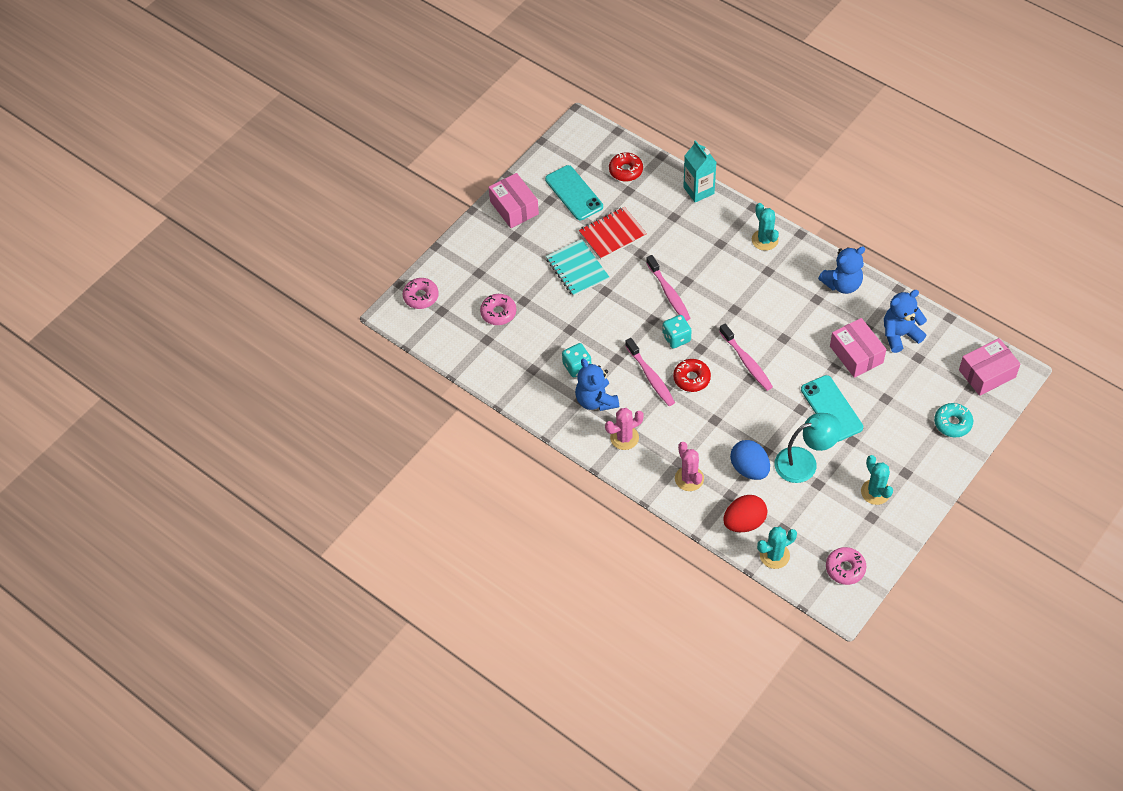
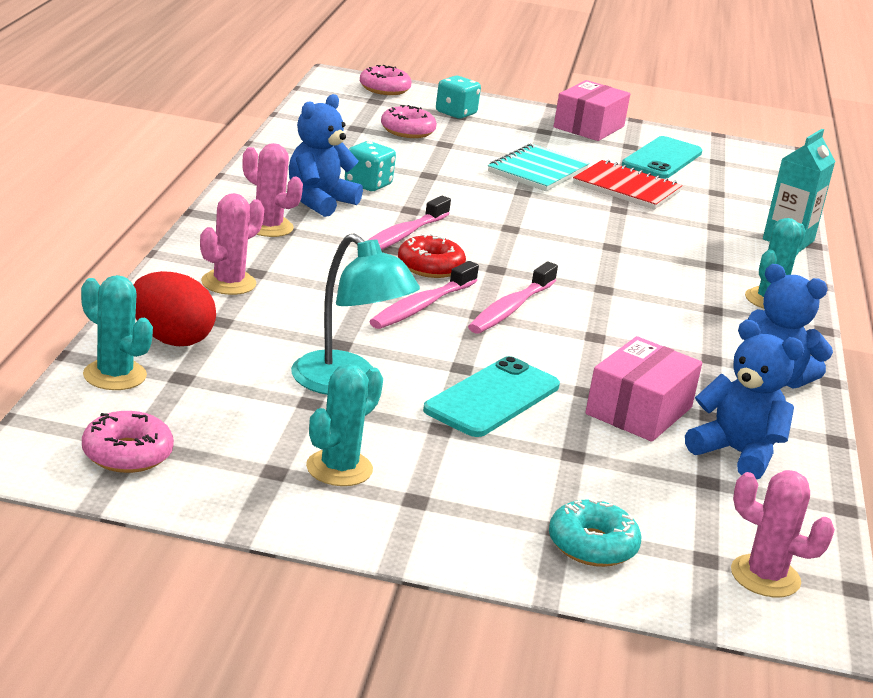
camera: 55 degrees right, 30 degrees down
red donut [609,153,643,182] -> none
pink toothbrush [646,255,690,321] -> pink toothbrush moved to [369,261,479,329]
turquoise dice [662,315,692,348] -> turquoise dice moved to [436,76,481,119]
blue egg [730,440,770,480] -> none
pink box [959,338,1020,396] -> pink cactus [731,470,835,597]

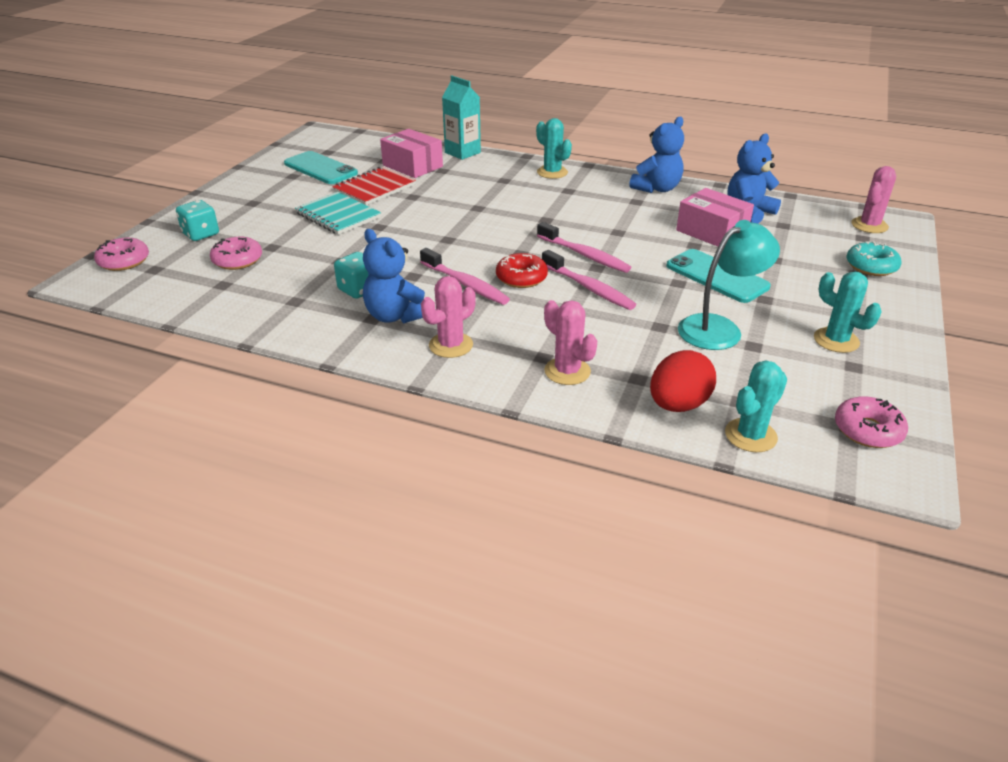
camera: 75 degrees left, 10 degrees up
pink box [554,80,630,141] -> pink box moved to [380,129,443,178]

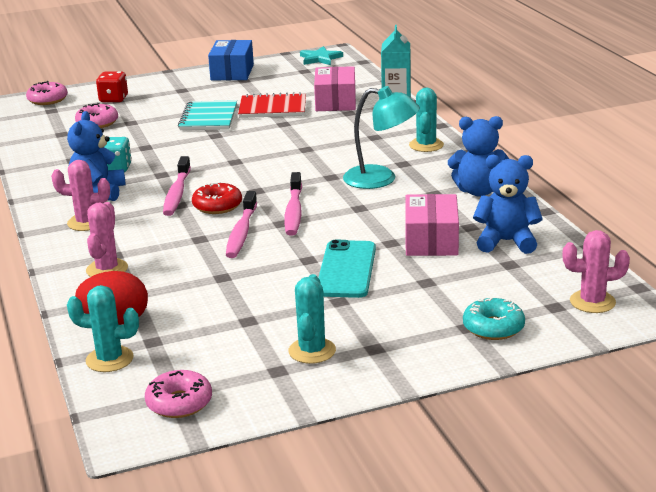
camera: 50 degrees right, 10 degrees down
turquoise dice [176,200,219,241] -> red dice [96,71,128,102]
turquoise phone [284,151,358,184] -> none
turquoise lamp [678,220,780,350] -> turquoise lamp moved to [343,86,420,189]
none -> blue box [208,40,254,80]
none -> turquoise star [300,46,343,65]

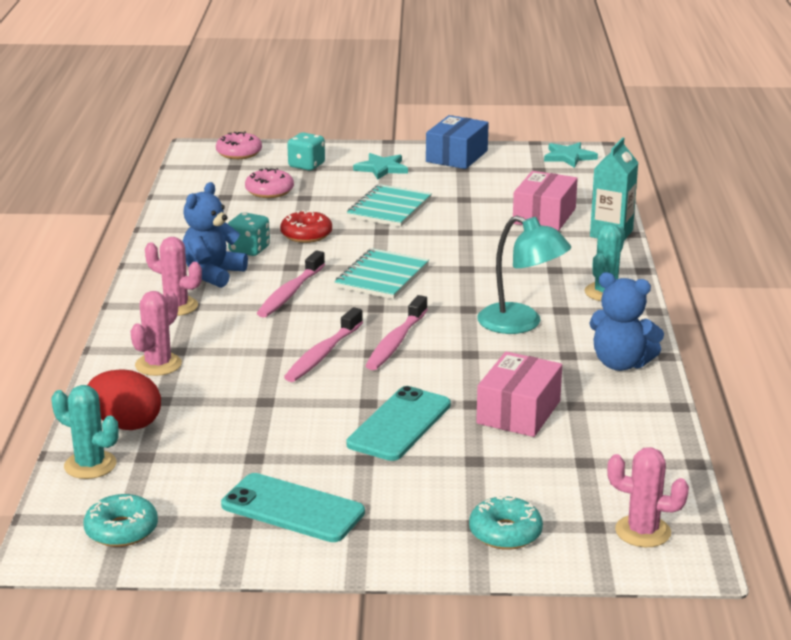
camera: 20 degrees right, 0 degrees up
red dice [96,71,128,102] -> turquoise dice [287,132,325,170]
pink donut [145,370,212,418] -> turquoise donut [83,494,158,547]
red donut [192,181,242,214] -> red donut moved to [280,210,332,243]
red notebook [238,92,306,118] -> none
turquoise cactus [288,274,336,364] -> turquoise phone [221,473,365,542]
blue teddy bear [473,155,543,254] -> none
none -> turquoise notebook [335,248,429,299]
none -> turquoise star [353,153,408,180]

